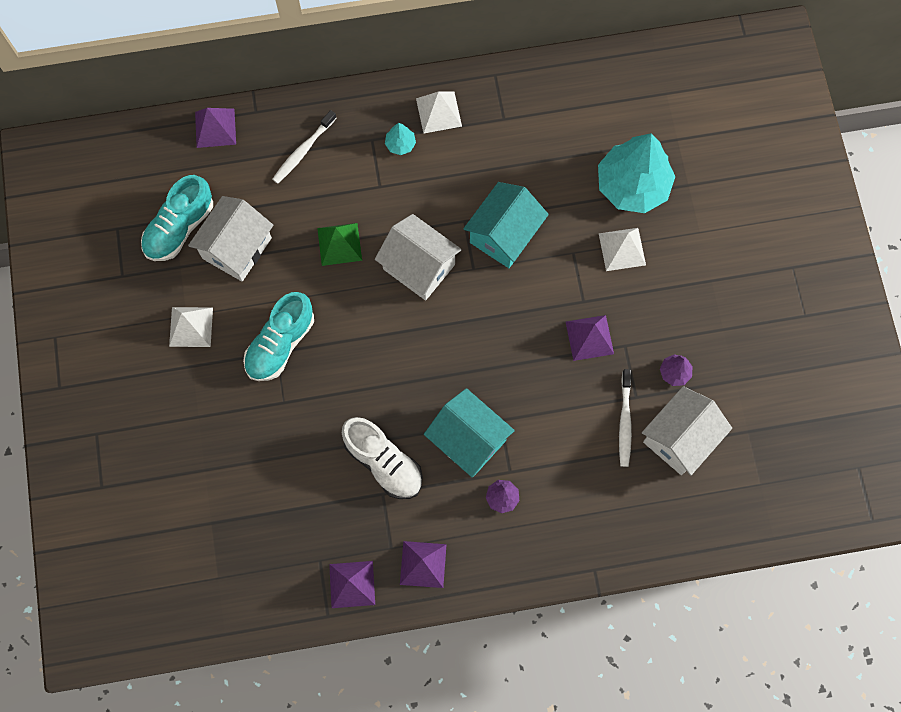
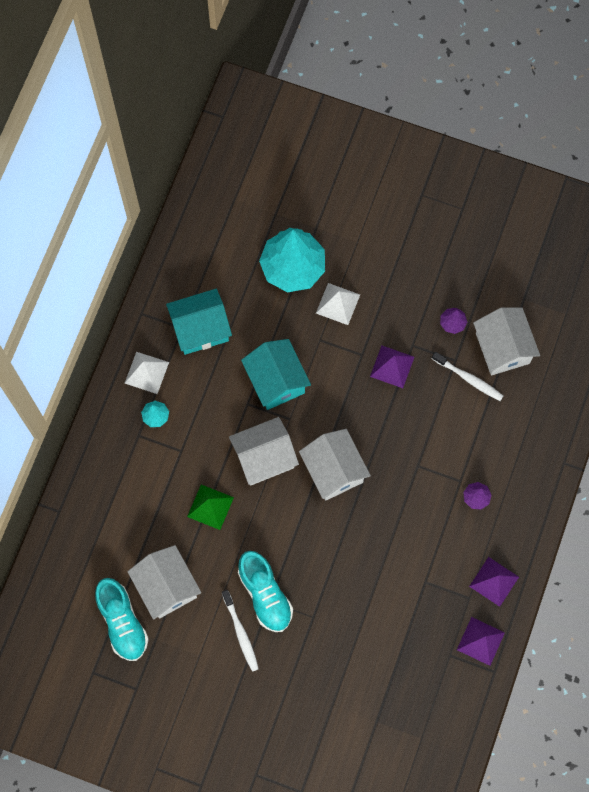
camera: 60 degrees left, 0 degrees up
white pyramid [169,307,213,347] -> none
purple pyramid [195,108,236,148] -> none
white toothbrush [272,110,336,184] -> white toothbrush moved to [222,590,259,672]
white shoe [342,417,423,499] -> none
turquoise house [424,388,515,477] -> turquoise house moved to [166,289,232,355]
none -> white house [299,429,371,500]

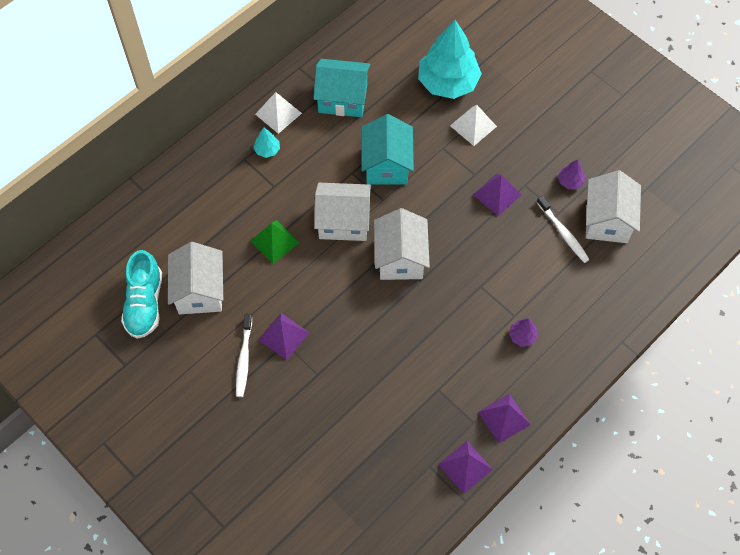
camera: 25 degrees right, 10 degrees down
turquoise shoe [238,551,293,632] -> purple pyramid [258,313,309,360]

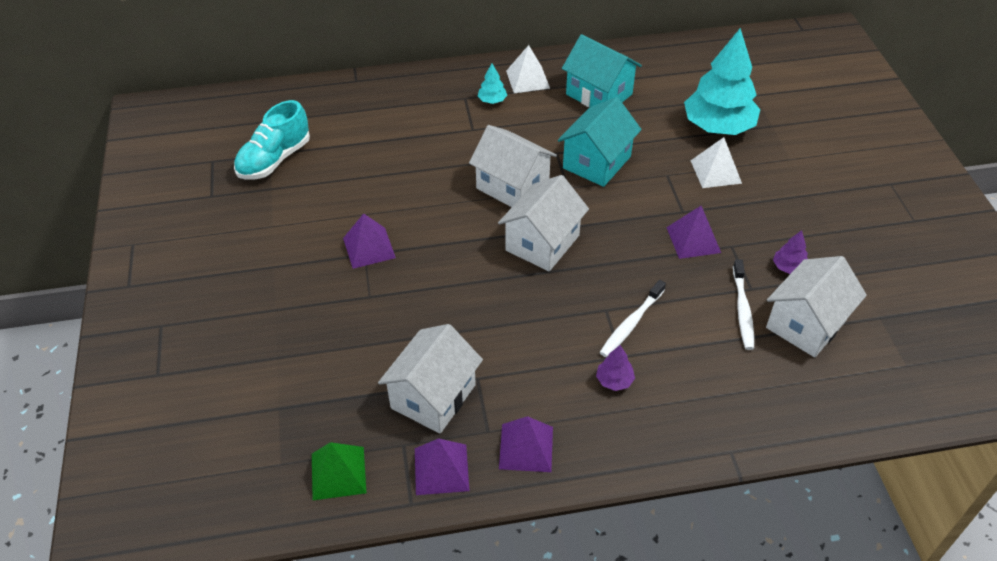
camera: 35 degrees right, 15 degrees down
white house [168,242,223,314] -> white house moved to [378,324,483,434]
white toothbrush [236,314,252,397] -> white toothbrush moved to [600,280,666,357]
green pyramid [250,220,299,264] -> green pyramid moved to [312,442,366,500]

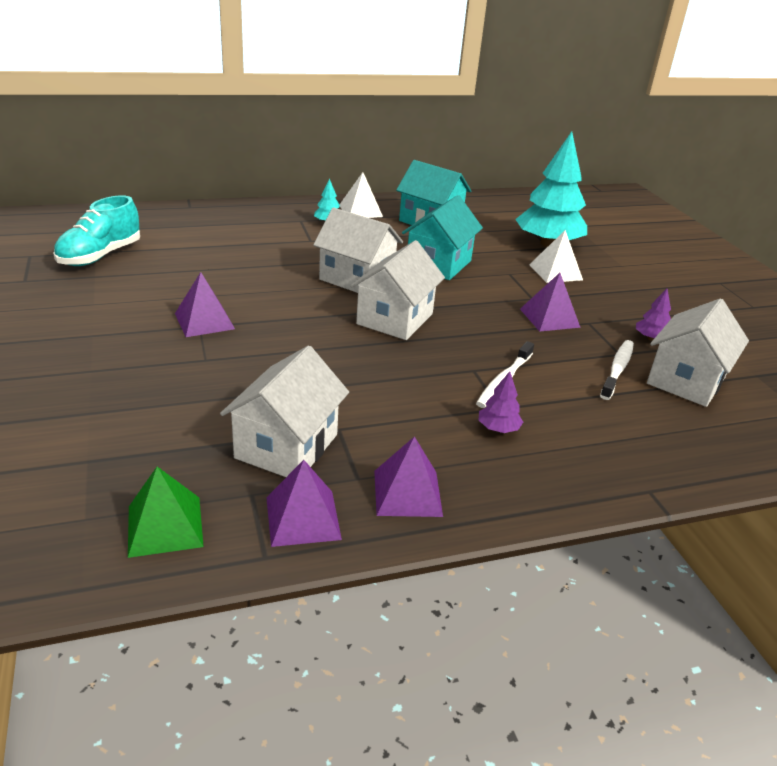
camera: 10 degrees left, 15 degrees down
white toothbrush [733,259,754,350] -> white toothbrush turned 150 degrees counterclockwise [600,340,634,400]

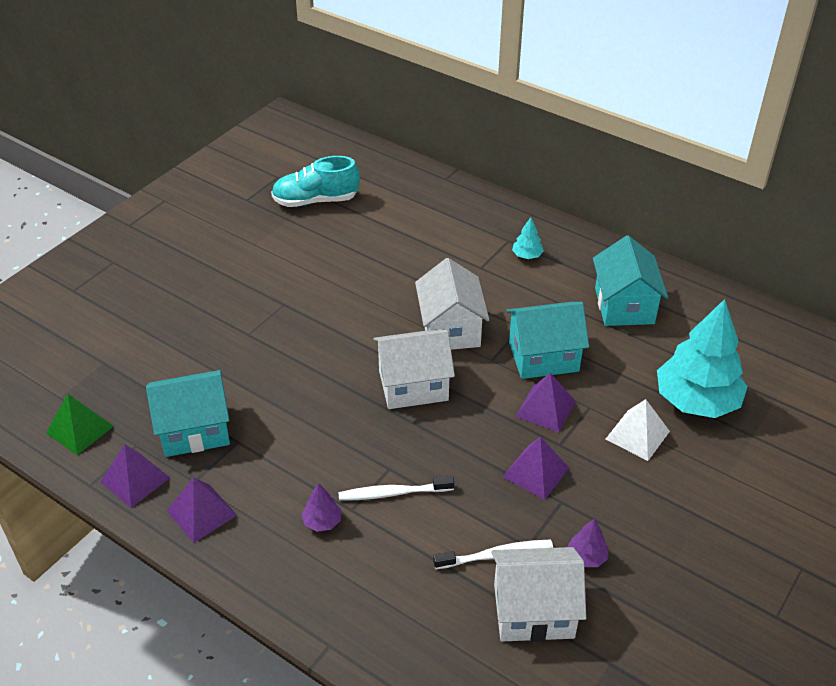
camera: 55 degrees right, 10 degrees up
purple pyramid [175,272,235,337] -> purple pyramid moved to [515,373,576,432]
white house [220,346,349,477] -> turquoise house [146,370,230,457]
white pyramid [340,172,383,218] -> none

